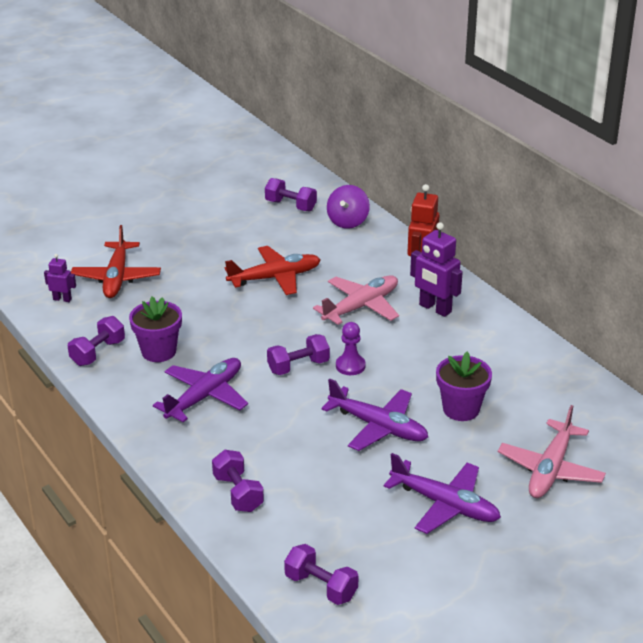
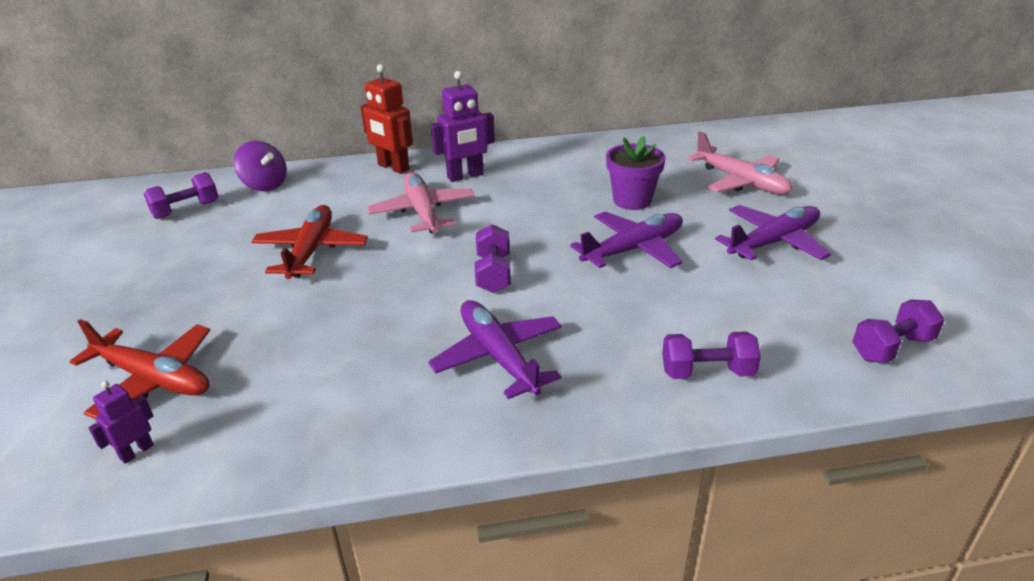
camera: 65 degrees left, 0 degrees up
purple dumbbell [68,316,125,366] -> none
purple flower pot [129,297,182,362] -> none
purple pawn [336,322,366,375] -> none

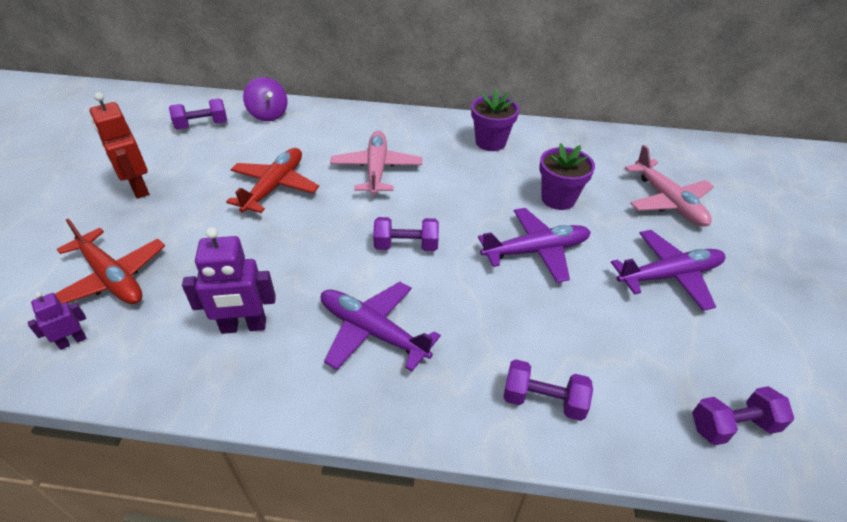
camera: 15 degrees right, 10 degrees up
red robot [361,64,413,174] -> red robot moved to [90,92,149,199]
purple plane [428,300,562,399] -> purple plane turned 45 degrees counterclockwise [321,282,441,371]
purple robot [431,71,495,182] -> purple robot moved to [182,227,276,334]
purple dumbbell [475,224,511,293] -> purple dumbbell turned 75 degrees clockwise [373,217,439,251]
none -> purple flower pot [471,89,519,151]

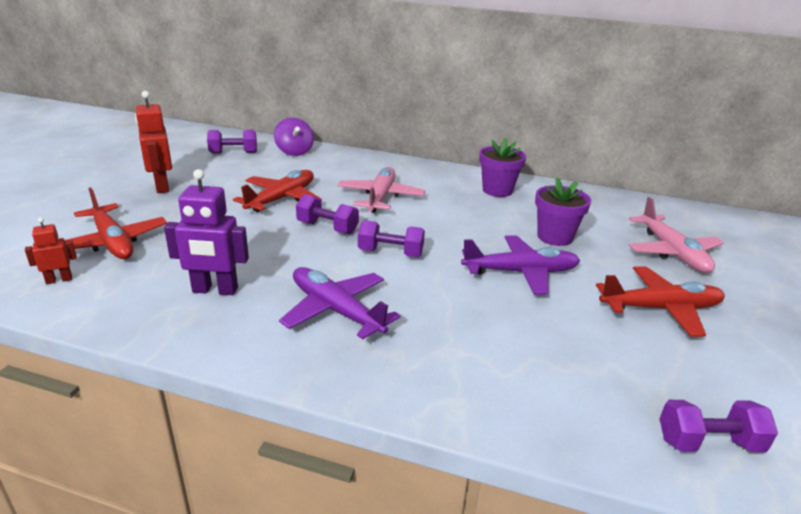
camera: 10 degrees right, 15 degrees down
purple robot [28,292,86,350] -> red robot [25,217,77,284]
purple dumbbell [503,359,593,421] -> purple dumbbell moved to [296,194,359,234]
purple plane [611,230,725,311] -> red plane [596,266,725,337]

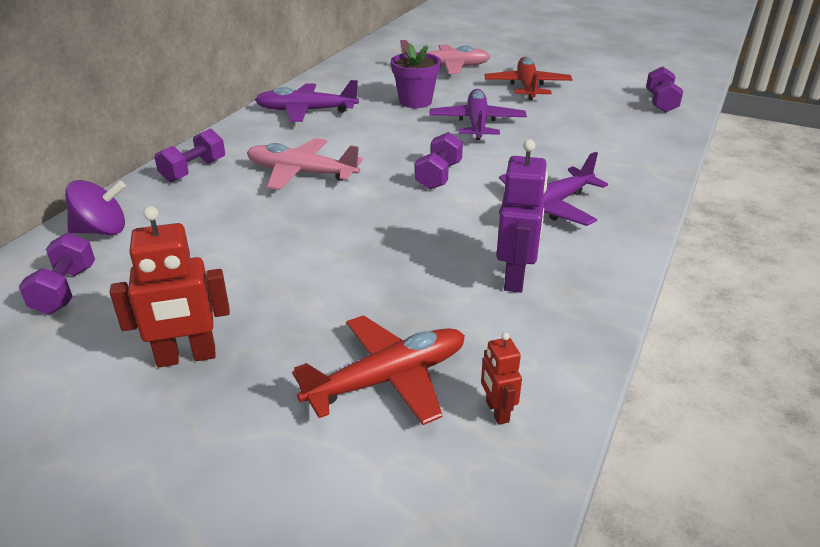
camera: 80 degrees left, 5 degrees up
red plane [233,170,322,212] -> none
purple dumbbell [296,194,359,234] -> purple dumbbell moved to [154,129,225,182]
purple flower pot [479,138,526,197] -> purple plane [255,80,359,122]

